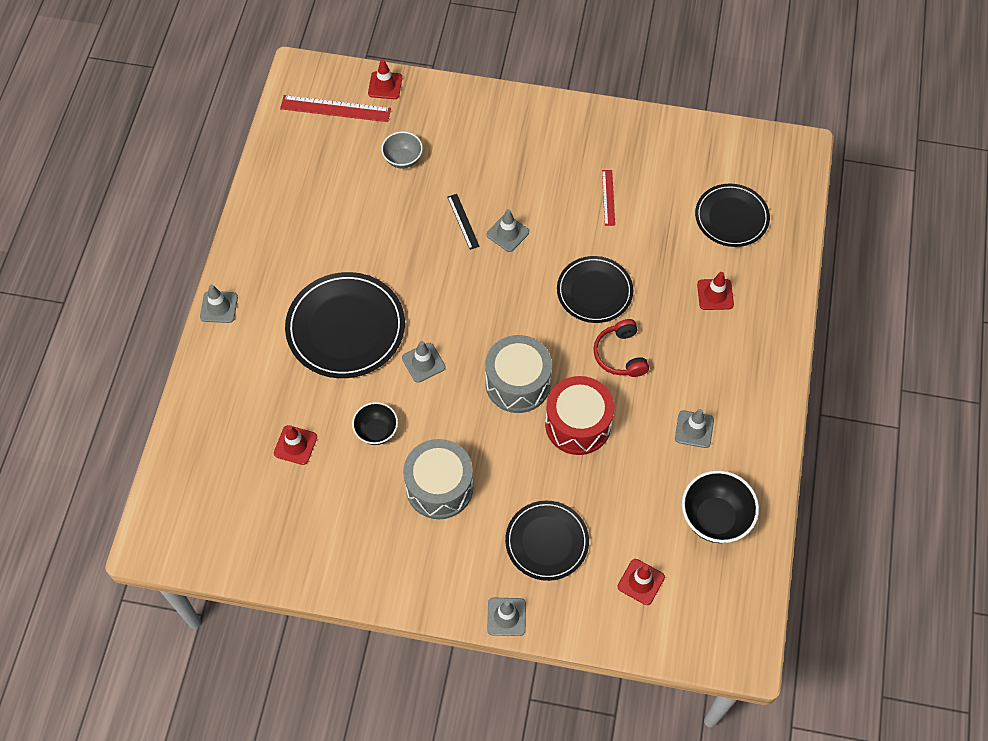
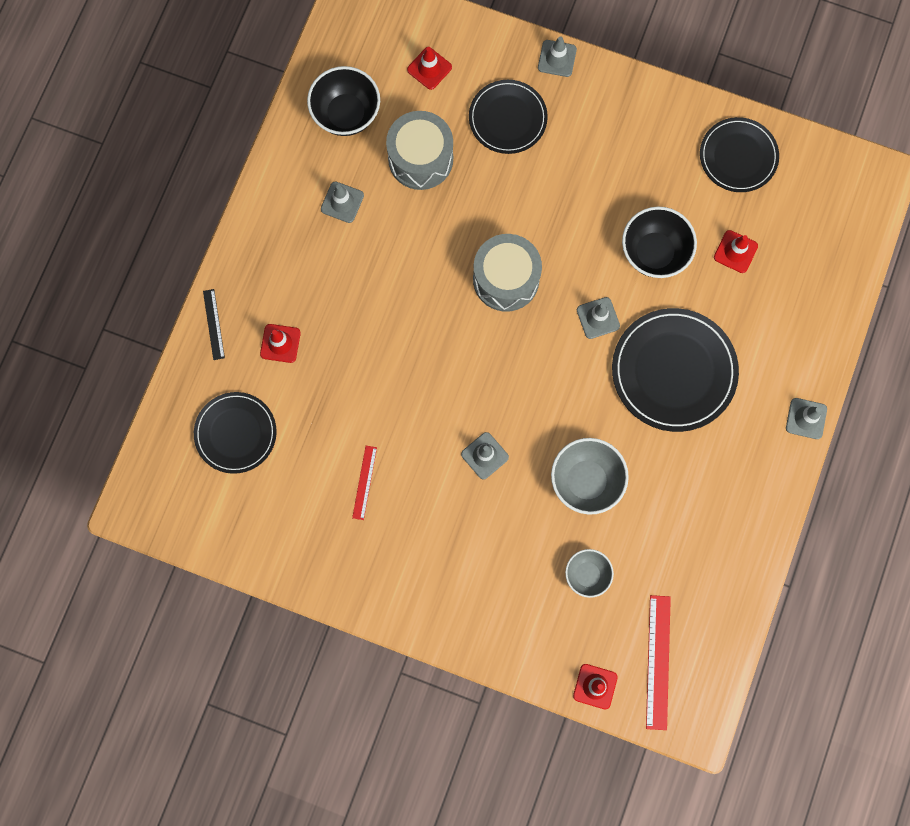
camera: 170 degrees left, 15 degrees up
red ruler [280,95,391,122] -> red ruler turned 75 degrees clockwise [646,595,671,730]
black bowl [352,402,398,445] -> black bowl [622,207,697,278], size x1.61
grey drum [403,439,473,519] -> grey drum moved to [386,111,453,190]
black ruler [447,194,480,250] -> black ruler moved to [203,289,225,360]
red drum [545,376,614,455] -> none
black plate [557,256,633,323] -> black plate moved to [700,117,779,192]
red headphones [593,319,649,377] -> none
none -> grey bowl [551,438,629,515]

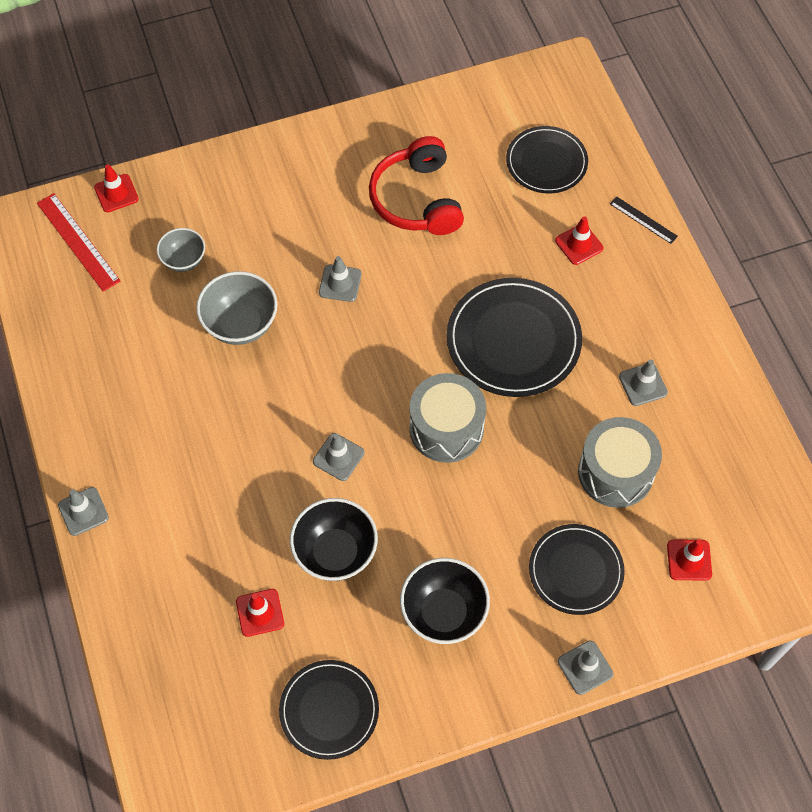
camera: 140 degrees right, 15 degrees down
black bowl [307,66,380,136] -> black bowl moved to [400,558,490,644]
red ruler [352,446,377,520] -> red headphones [369,136,464,235]
black plate [612,308,739,432] -> black plate moved to [447,278,582,397]

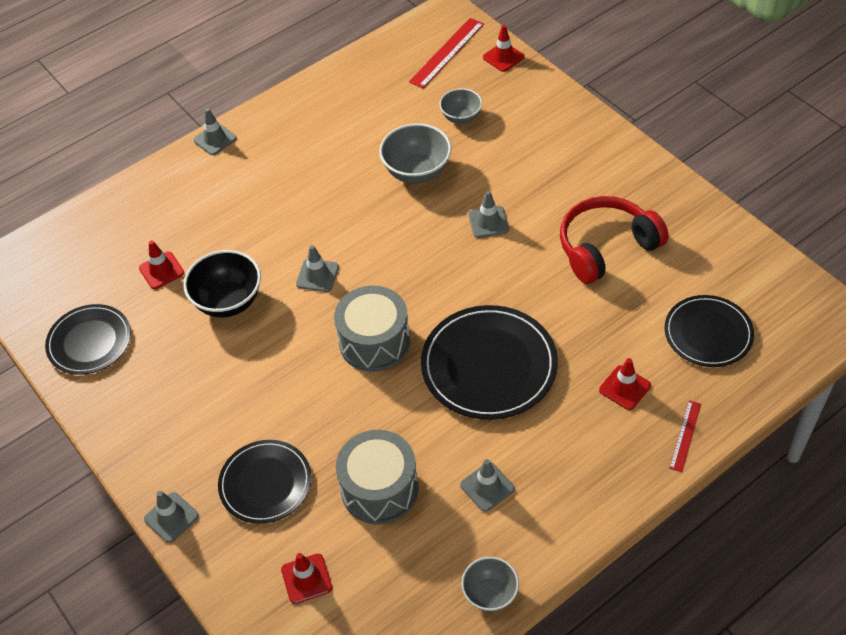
camera: 75 degrees right, 10 degrees down
black bowl [400,558,490,644] -> none
black ruler [610,196,678,244] -> red ruler [669,401,701,472]
none -> grey bowl [461,557,519,612]

